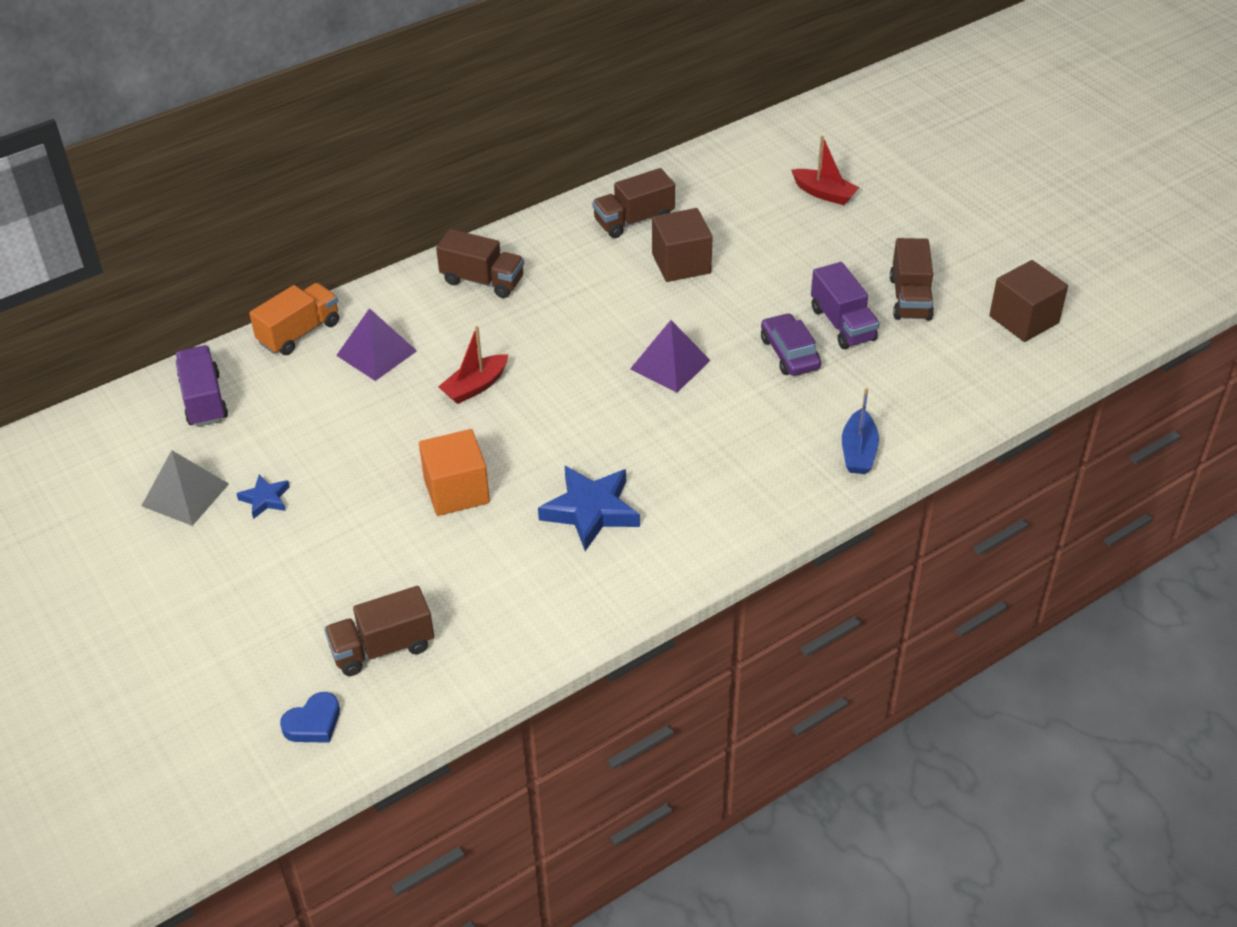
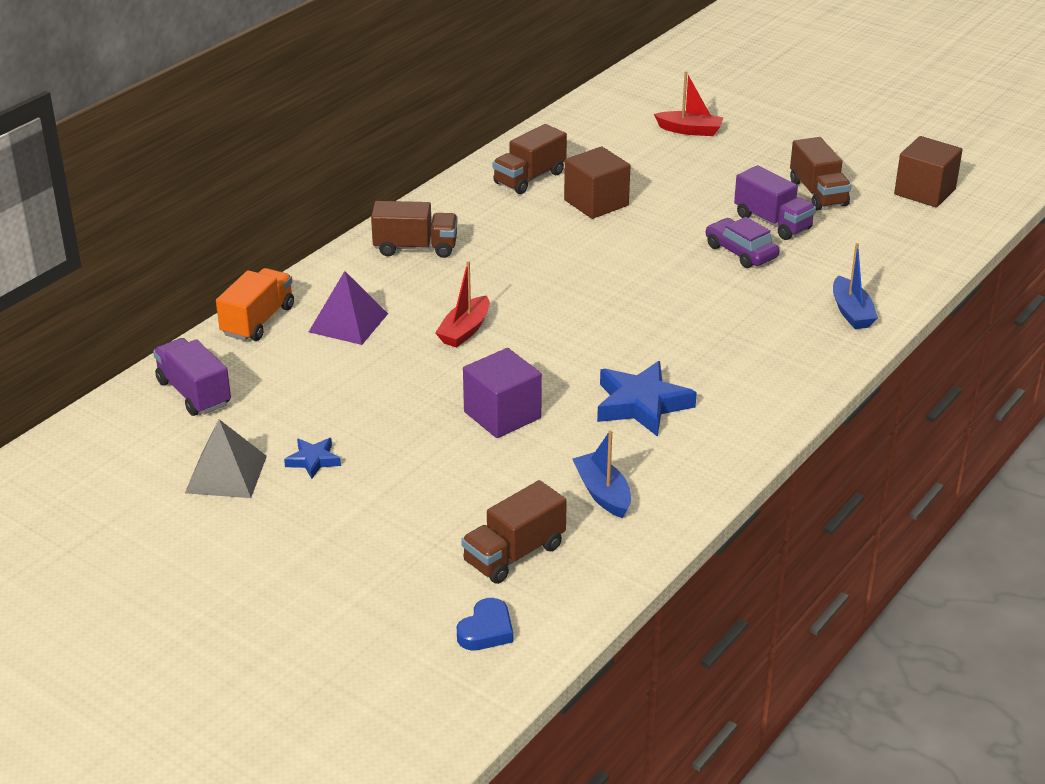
camera: 20 degrees left, 10 degrees down
orange cube [419,429,490,516] -> purple cube [463,348,542,438]
purple pyramid [630,320,711,393] -> none
none -> blue boat [572,430,631,518]

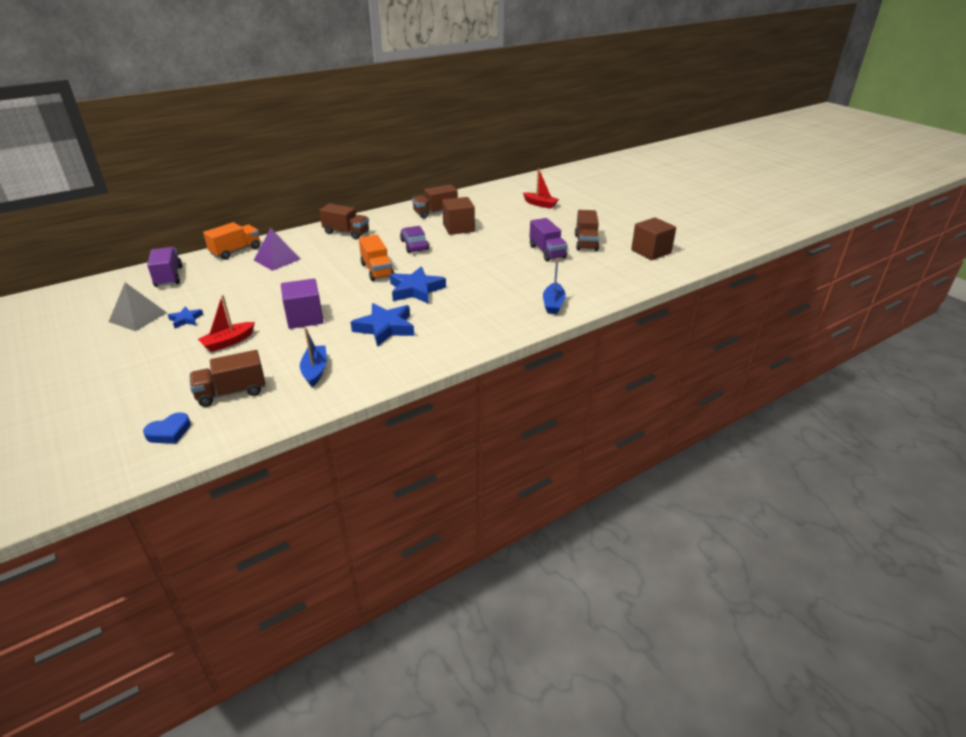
camera: 20 degrees right, 0 degrees up
red boat [435,261,489,348] -> red boat moved to [198,295,255,352]
purple car [706,217,779,268] -> purple car moved to [400,226,429,253]
none -> orange truck [359,235,394,281]
none -> blue star [390,267,446,304]

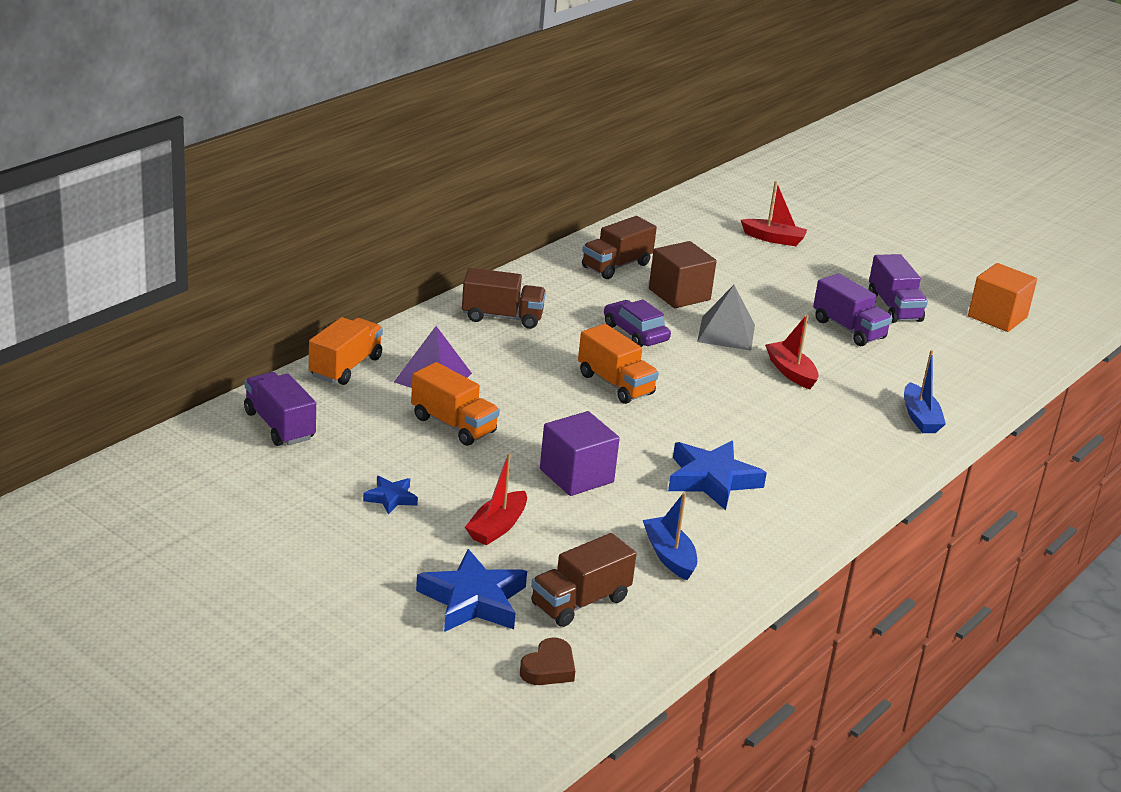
camera: 20 degrees left, 5 degrees down
grey pyramid [109,282,167,331] -> grey pyramid moved to [697,285,755,350]
blue heart [143,412,191,443] -> brown heart [520,637,575,685]
blue star [390,267,446,304] -> blue star moved to [416,549,527,632]
brown truck [575,210,599,251] -> purple truck [868,254,928,323]
brown cube [631,217,676,260] -> orange cube [968,263,1037,332]
none -> orange truck [411,362,500,446]
none -> red boat [765,314,819,389]

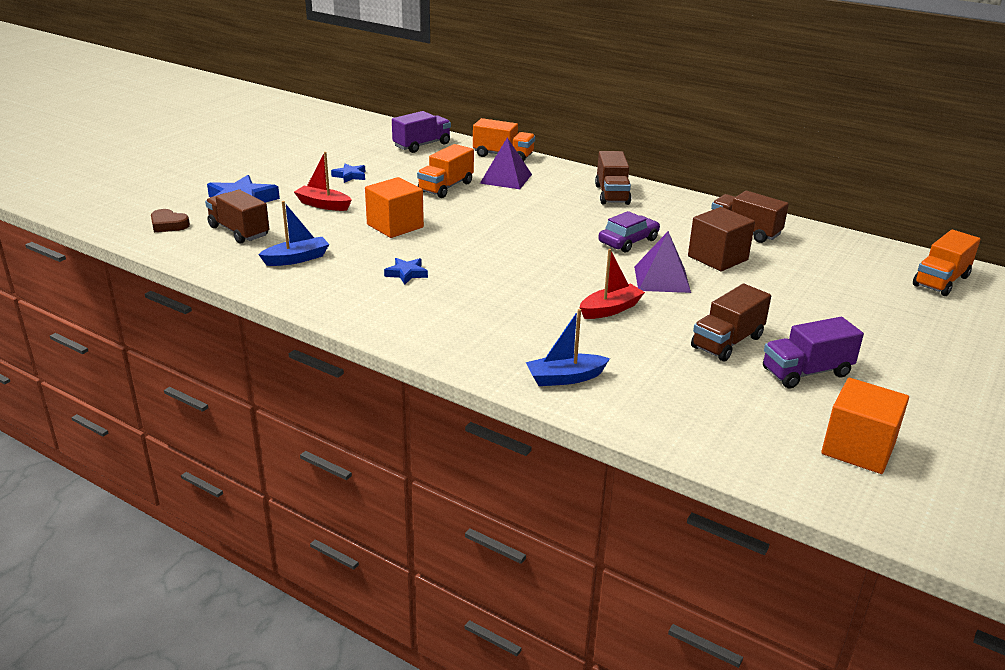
camera: 85 degrees right, 0 degrees up
purple cube [540,411,620,496] -> orange cube [365,177,424,238]
orange truck [578,324,659,404] -> orange truck moved to [913,230,980,296]
blue star [668,441,767,510] -> blue star [384,258,428,285], size x0.52
grey pyramid [697,285,755,350] -> purple pyramid [634,231,691,293]
red boat [741,181,807,246] -> none
purple truck [813,273,892,346] -> brown truck [691,284,771,361]

